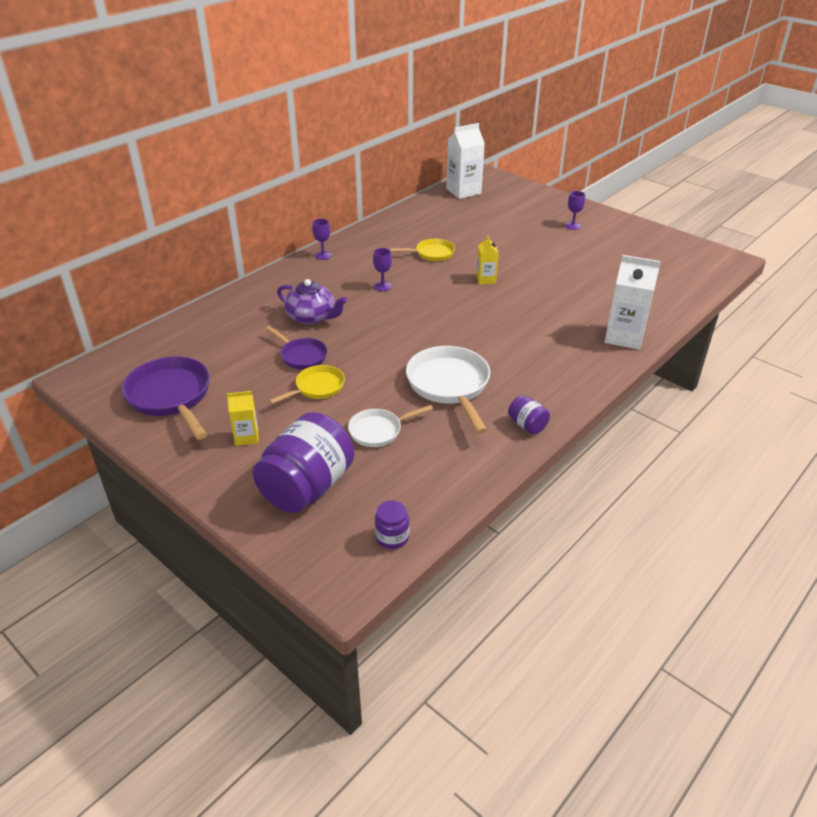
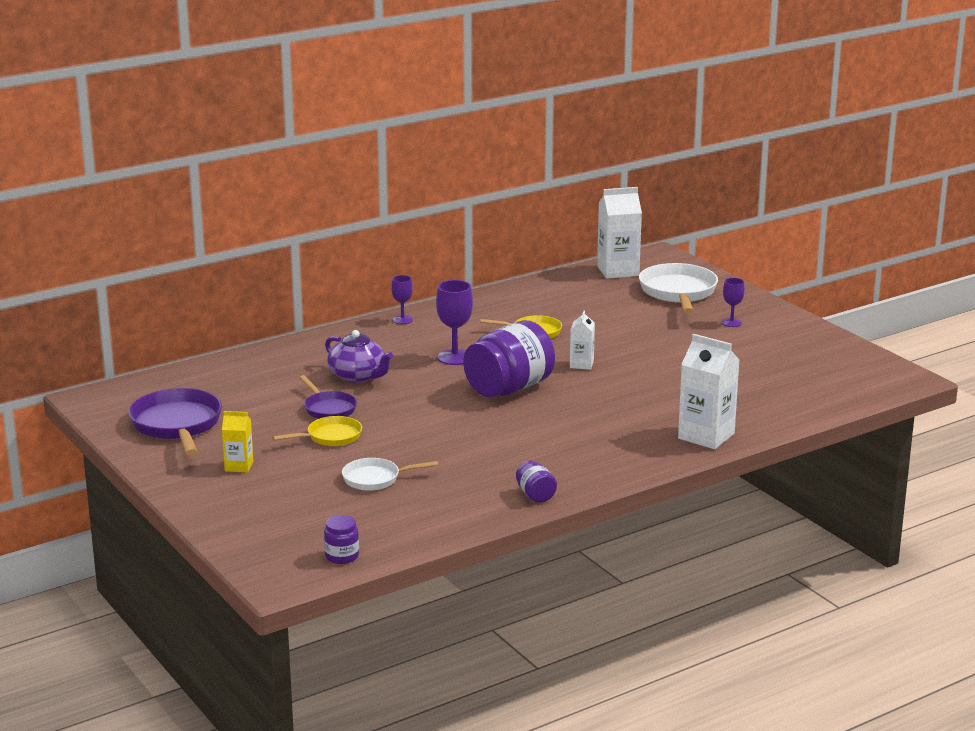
camera: 15 degrees right, 15 degrees down
purple jar [253,412,354,513] -> purple jar moved to [463,320,555,397]
purple goblet [373,248,392,292] -> purple goblet [436,280,473,365], size x1.65
white pan [406,346,490,434] -> white pan moved to [639,263,718,313]
yellow carton [476,236,499,284] -> white carton [570,310,595,370]

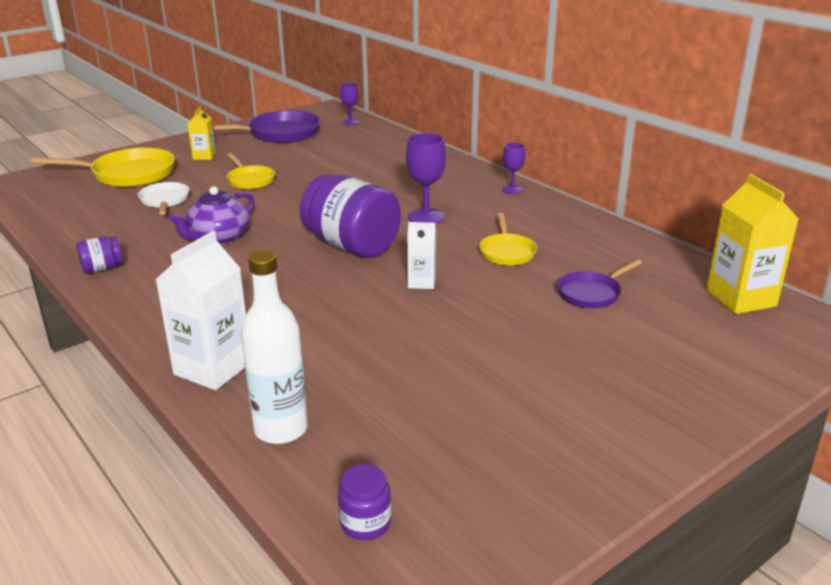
camera: 85 degrees right, 5 degrees up
purple pan [299,375,357,419] -> purple pan moved to [557,259,642,308]
purple jar [324,515,359,564] -> purple jar moved to [338,464,391,540]
purple teapot [325,330,393,383] -> purple teapot moved to [168,186,254,244]
white carton [597,187,642,279] -> yellow carton [706,174,799,314]
white pan [639,263,718,313] -> none
purple goblet [722,278,745,327] -> purple goblet moved to [340,83,359,125]
none -> yellow pan [32,148,175,187]
none -> white bottle [241,250,308,444]

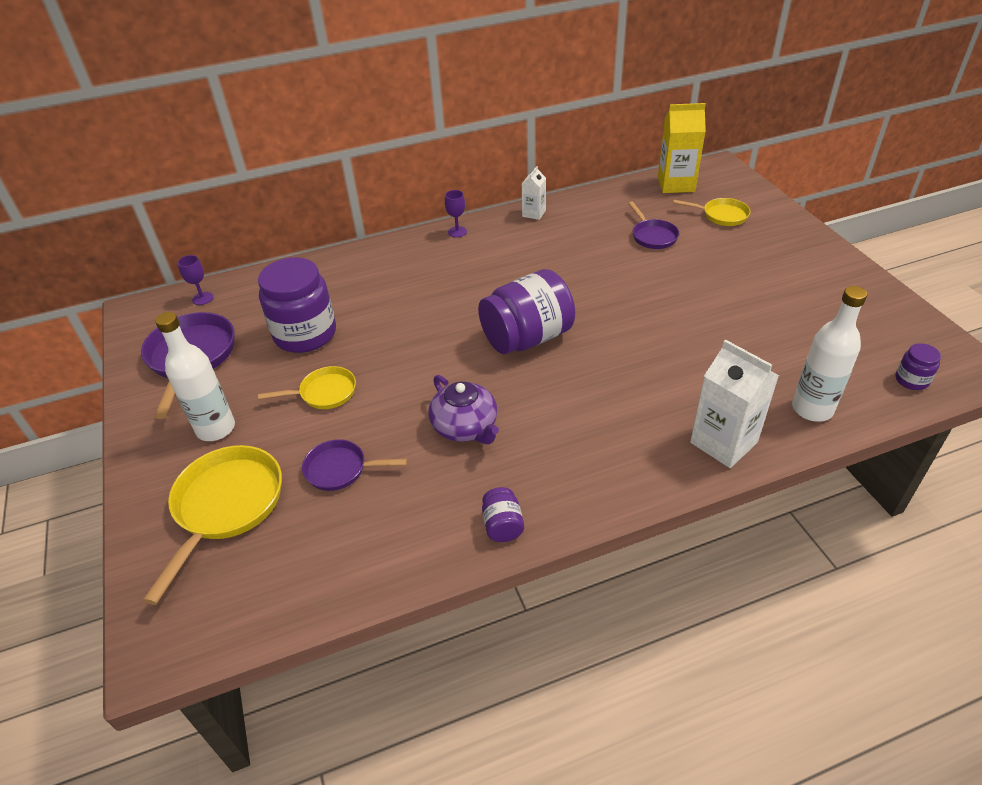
camera: 70 degrees left, 15 degrees up
white pan [138,182,189,215] -> purple pan [302,439,407,491]
yellow carton [188,107,216,160] -> white bottle [155,312,235,441]
purple goblet [406,133,446,224] -> none
white carton [407,222,436,289] -> white carton moved to [522,166,546,220]
yellow pan [479,213,537,266] -> yellow pan moved to [673,198,751,226]
none -> purple jar [258,257,336,353]

